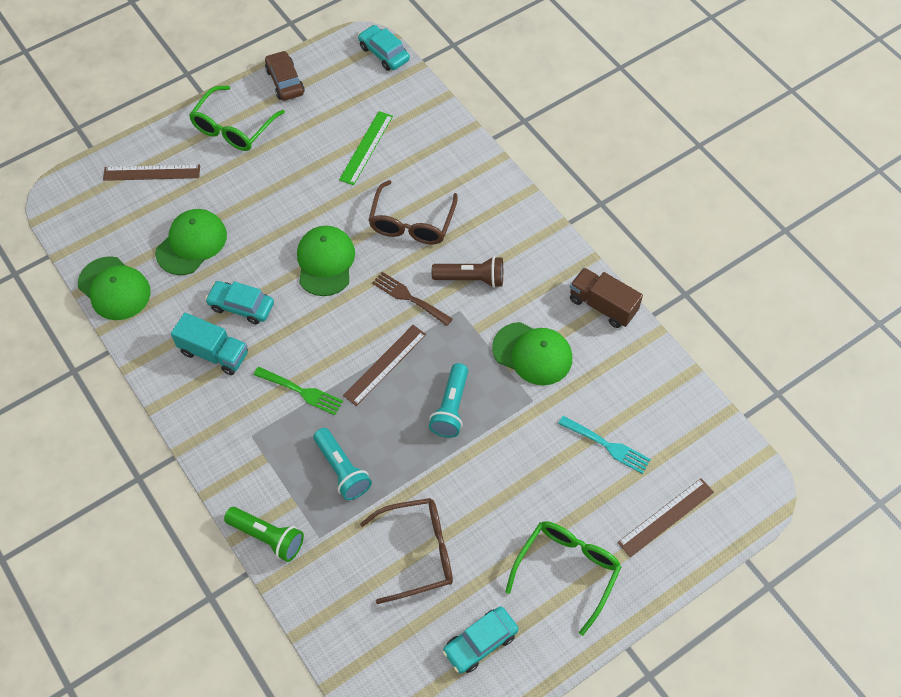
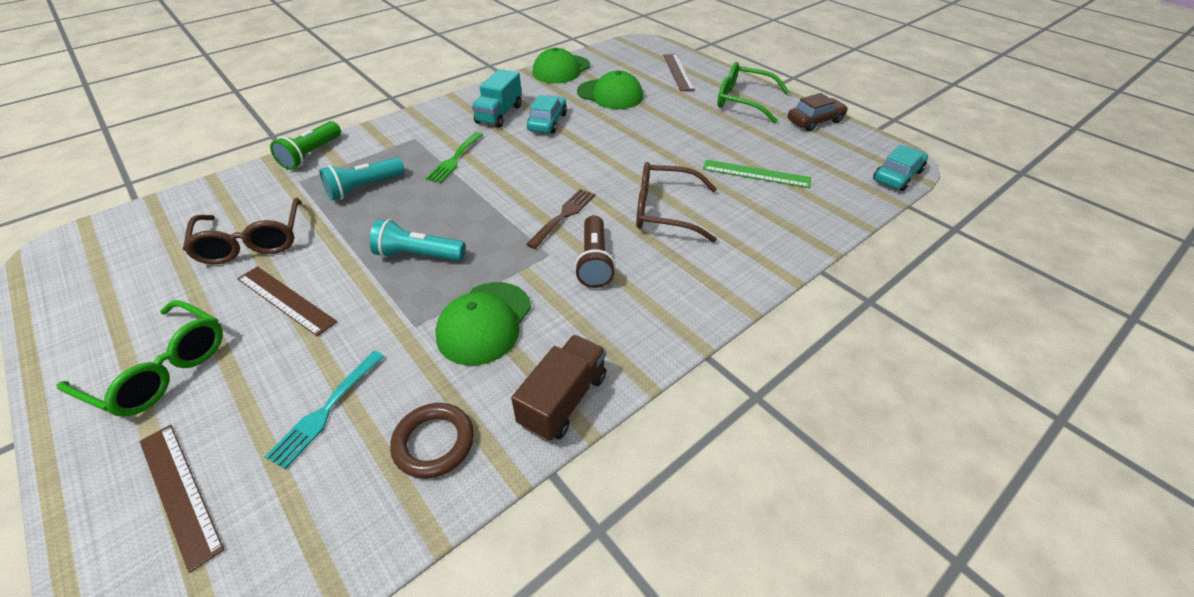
camera: 85 degrees right, 15 degrees down
green cap [297,226,355,296] -> none
brown ruler [343,325,426,406] -> brown ruler moved to [237,266,337,337]
turquoise car [443,607,518,674] -> none
none -> brown ring [390,403,474,478]

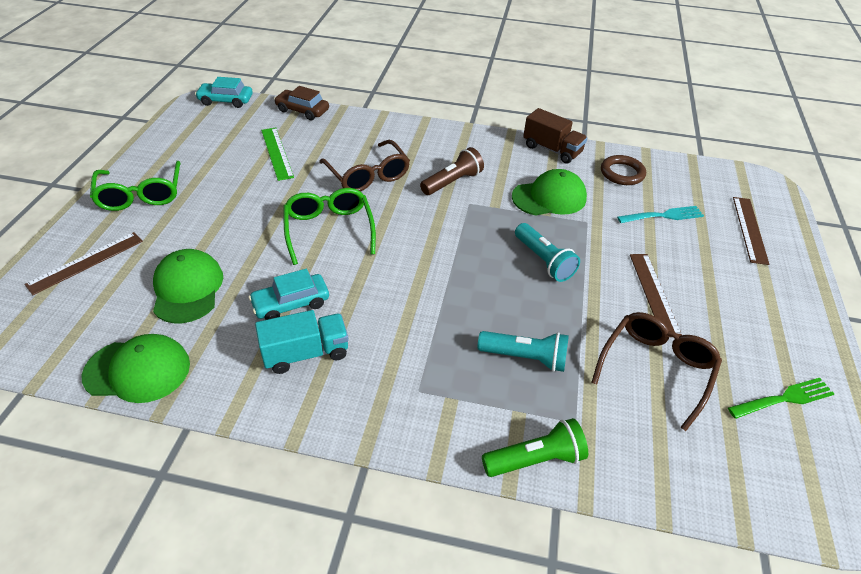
camera: 130 degrees left, 0 degrees up
green glasses [56,300,223,417] -> green glasses moved to [284,188,376,265]
green fork [425,132,483,183] -> green fork moved to [728,378,834,419]
brown truck [511,335,606,441] -> brown truck turned 135 degrees counterclockwise [523,108,588,164]
brown fork [526,189,595,249] -> none
brown car [788,93,848,131] -> brown car moved to [274,86,329,120]

